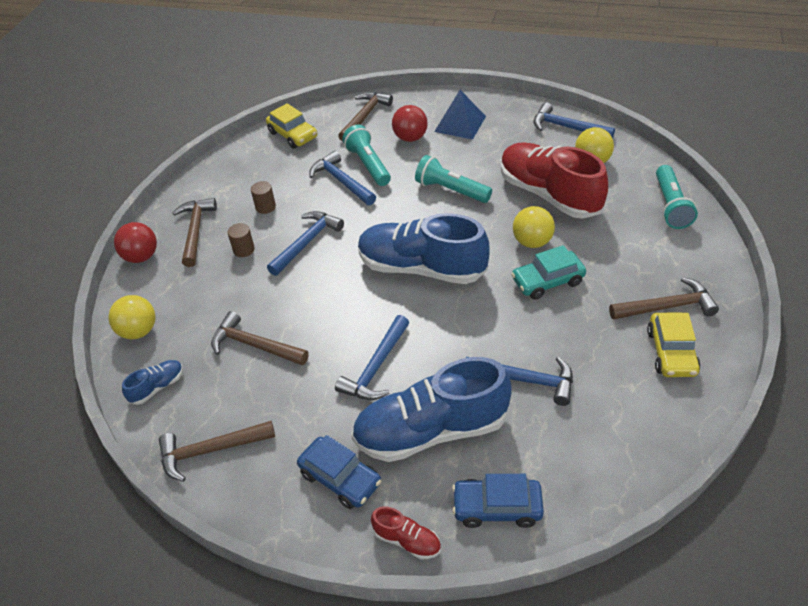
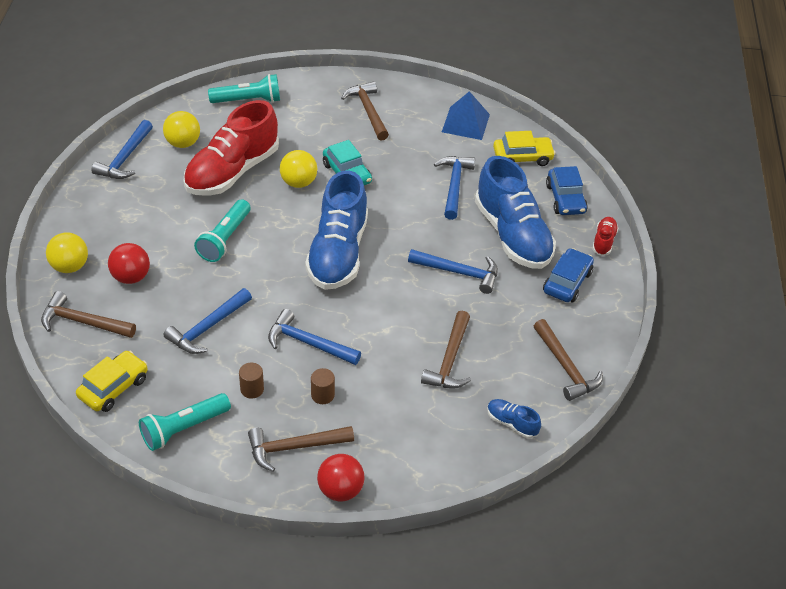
camera: 105 degrees left, 0 degrees up
yellow ball [108,295,156,339] -> yellow ball moved to [46,232,88,273]
turquoise flashlight [342,125,391,186] -> turquoise flashlight moved to [139,393,231,451]
blue pyramid [434,90,486,140] -> blue pyramid moved to [442,91,490,140]
yellow car [647,312,701,377] -> yellow car moved to [493,131,556,166]

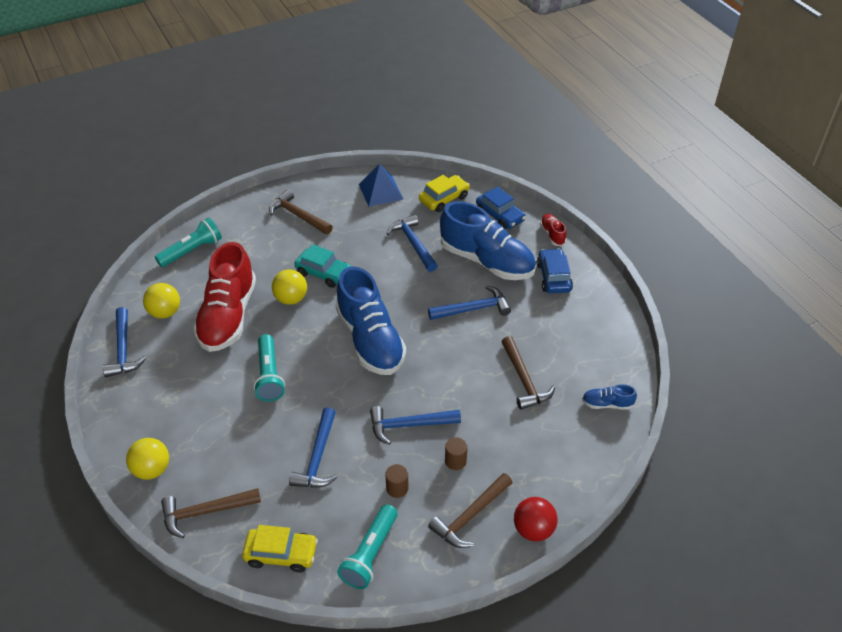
camera: 30 degrees left, 0 degrees up
yellow car [76,351,148,412] -> yellow car turned 90 degrees clockwise [242,525,318,573]
red ball [108,243,150,284] -> none
brown hammer [534,319,603,401] -> none

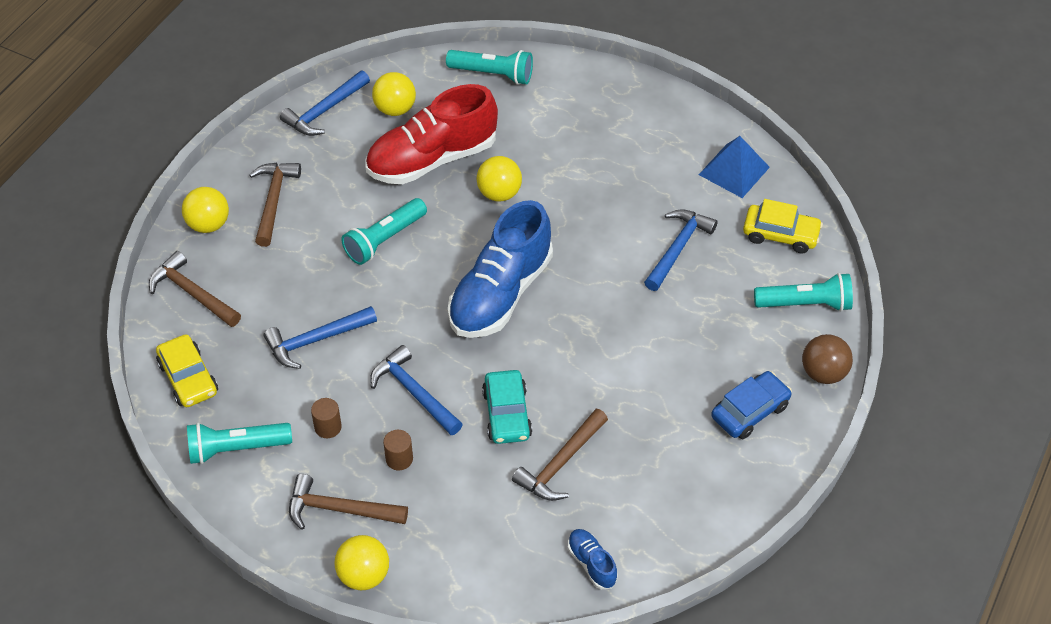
camera: 55 degrees right, 5 degrees up
brown hammer [269,190,333,235] -> brown hammer moved to [249,163,301,247]
turquoise car [294,244,351,288] -> turquoise car moved to [482,370,532,444]
blue hammer [428,285,511,320] -> none
blue shoe [440,201,536,280] -> none
blue car [476,187,526,230] -> turquoise flashlight [754,273,853,312]
red ball [514,497,558,541] -> yellow ball [335,535,389,590]
red shoe [540,214,566,246] -> brown ball [802,334,853,384]

